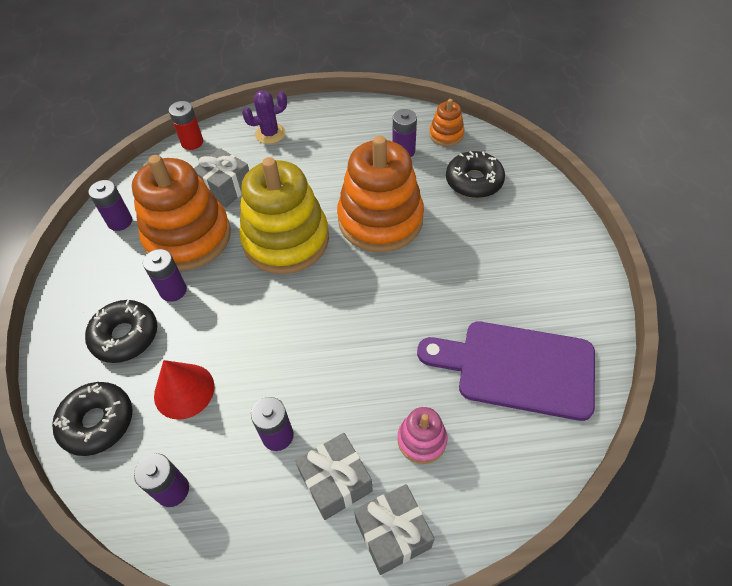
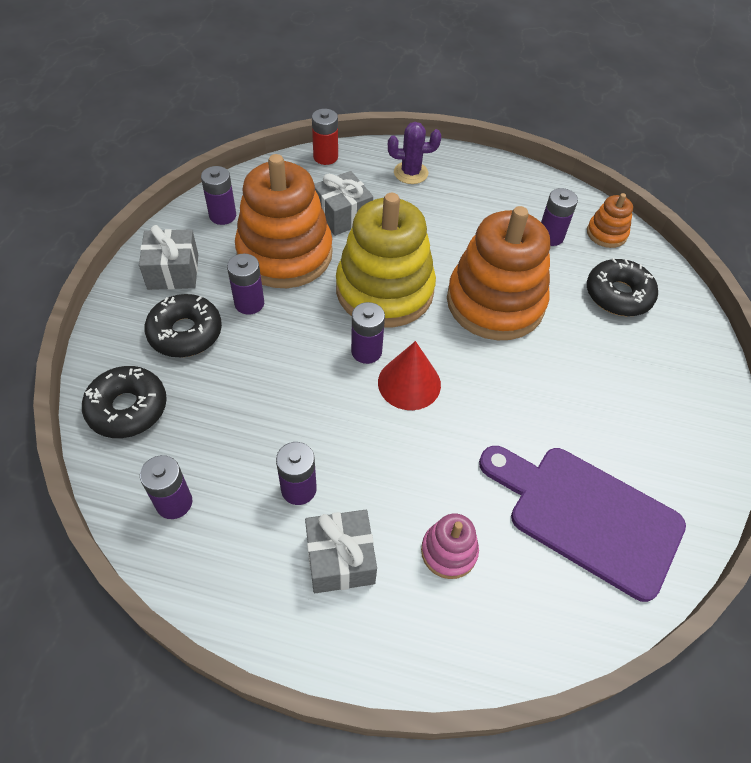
camera: 15 degrees right, 0 degrees up
red cone [154,360,214,420] -> red cone moved to [378,341,441,410]
grey gift [354,484,434,575] -> grey gift moved to [139,225,198,290]
none -> purple battery [351,302,385,364]

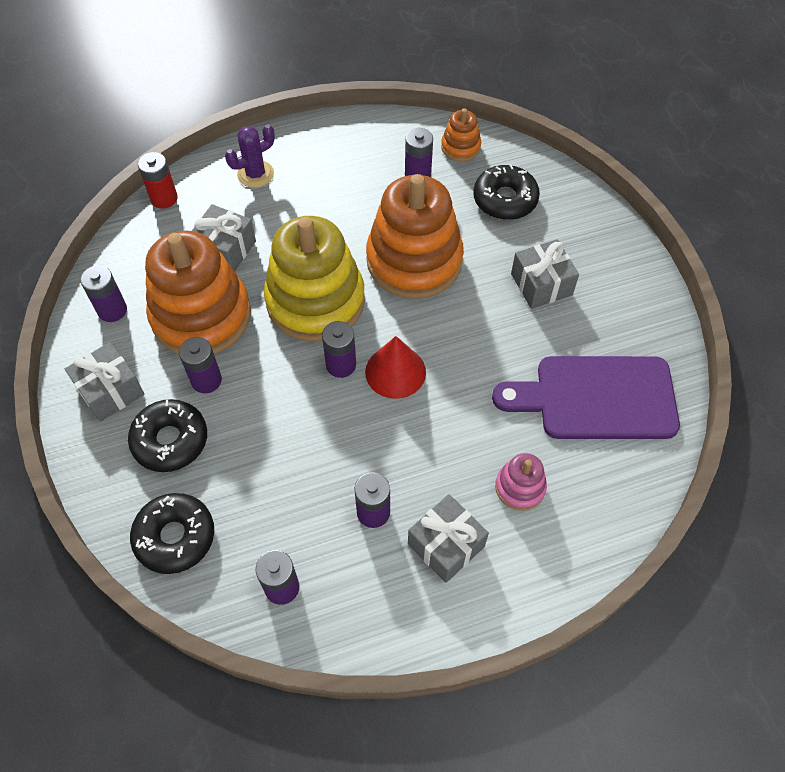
camera: 30 degrees left, 5 degrees up
none -> grey gift [511,239,579,309]

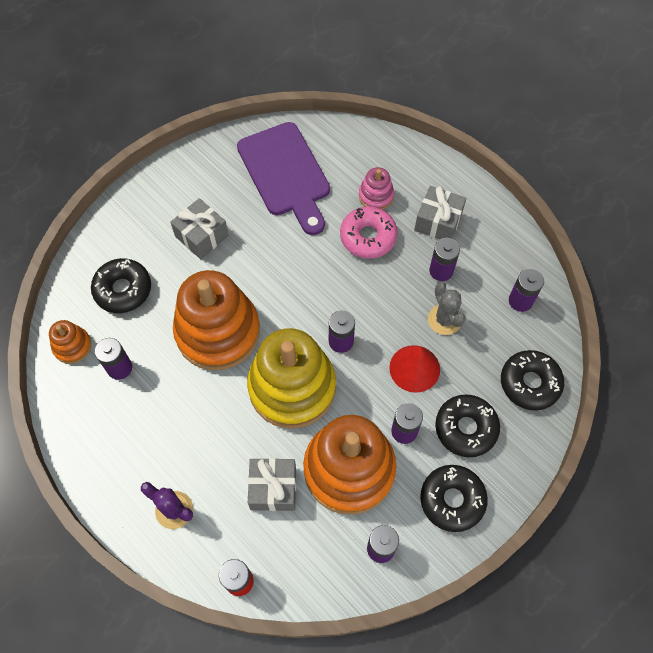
camera: 115 degrees left, 5 degrees up
grey gift [65,342,145,422] -> black donut [420,465,488,532]
red cone [365,336,426,399] -> red cone moved to [389,345,440,393]
none -> pink donut [340,206,398,259]
none -> grey cactus [428,282,466,335]

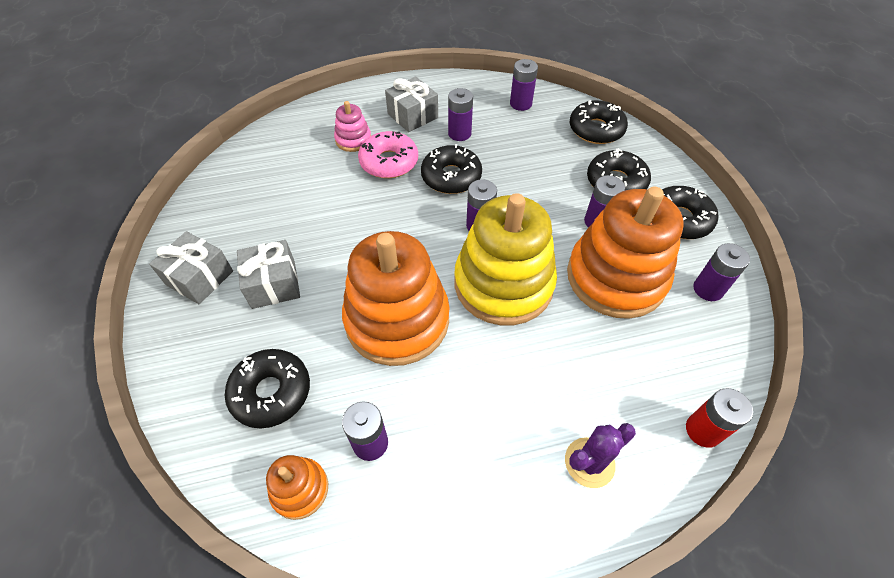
camera: 60 degrees left, 10 degrees down
purple cutting board [237,122,330,235] -> none
grey gift [248,458,296,511] -> grey gift moved to [149,231,233,304]
red cone [389,345,440,393] -> none
grey cactus [428,282,466,335] -> none
none -> black donut [421,144,482,194]

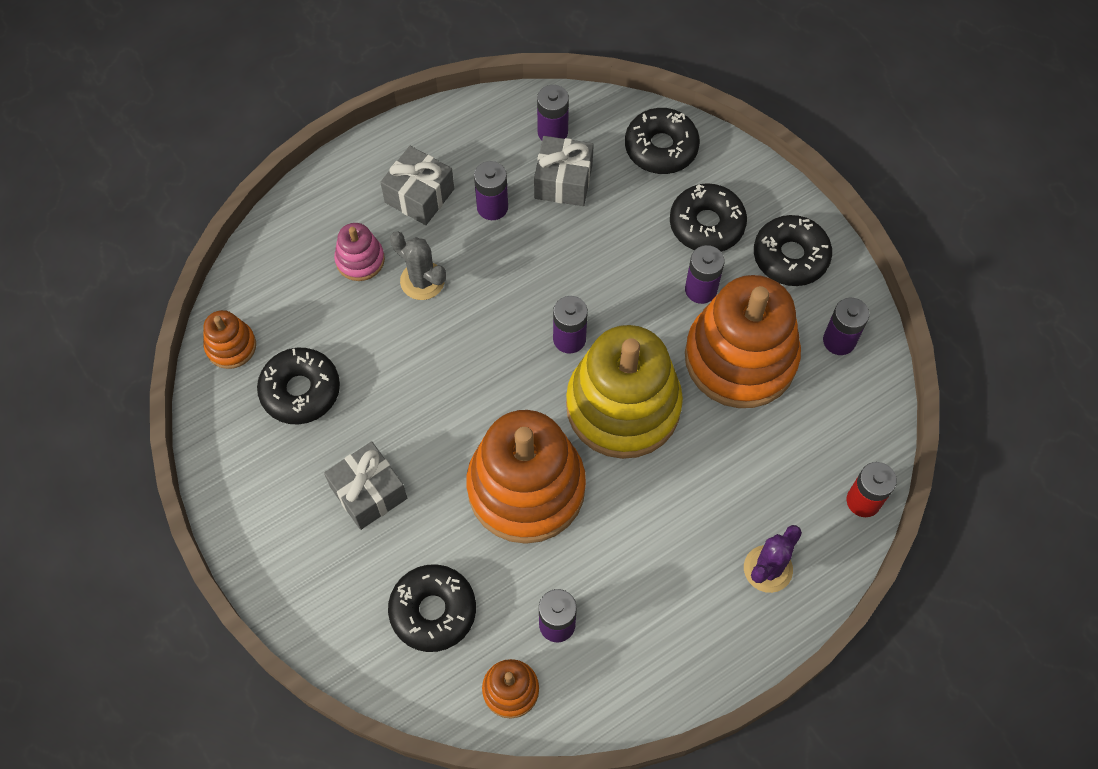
camera: 20 degrees left, 10 degrees up
grey gift [149,231,233,304] -> grey gift moved to [534,136,594,206]
pink donut [358,131,418,178] -> grey cactus [390,231,446,300]
black donut [421,144,482,194] -> black donut moved to [257,348,340,425]
none -> orange stacking toy [203,310,256,369]

